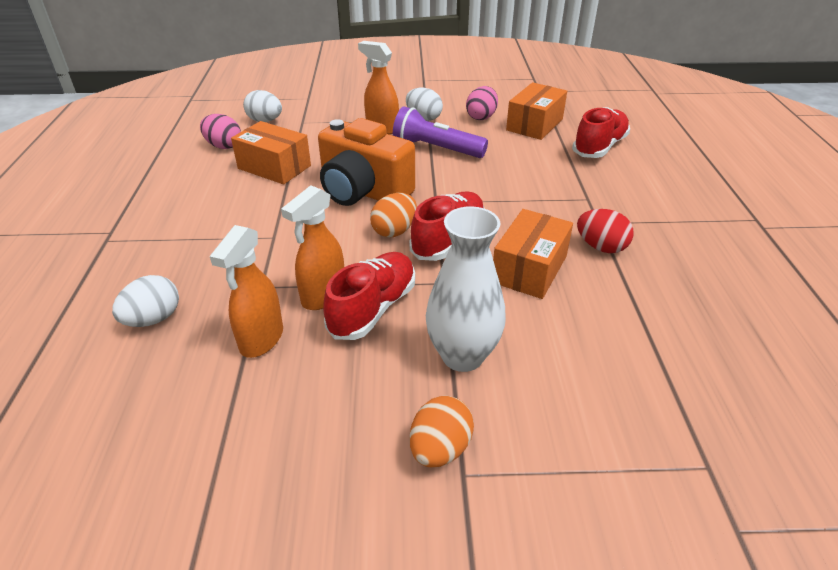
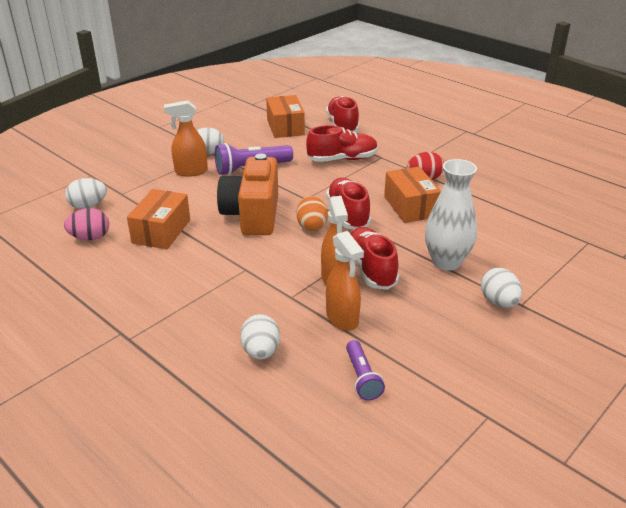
camera: 45 degrees left, 5 degrees down
orange box [231,121,311,185] -> orange box turned 60 degrees counterclockwise [127,189,190,249]
orange camera [318,118,415,206] -> orange camera turned 105 degrees clockwise [217,154,278,235]
orange egg [409,396,474,467] -> white egg [481,268,522,308]
pink egg [466,86,498,120] -> none
none -> red shoe [306,125,378,162]
none -> purple flashlight [346,340,385,400]

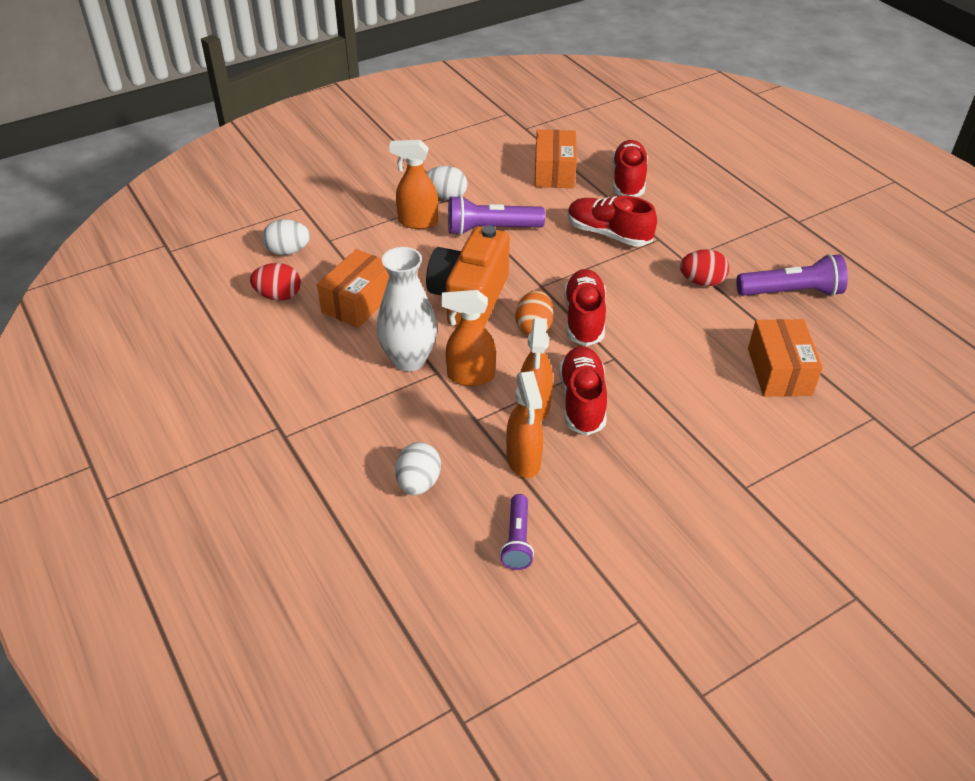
camera: 15 degrees right, 10 degrees up
pink egg [64,208,109,240] -> red egg [250,263,301,301]
red shoe [306,125,378,162] -> red shoe turned 150 degrees counterclockwise [568,196,657,247]
orange box [384,167,441,223] -> orange box moved to [748,319,823,397]
white vase [425,159,477,271] -> white vase moved to [376,247,437,372]
white egg [481,268,522,308] -> none
none -> orange spray bottle [441,290,496,386]
none -> purple flashlight [736,254,848,296]

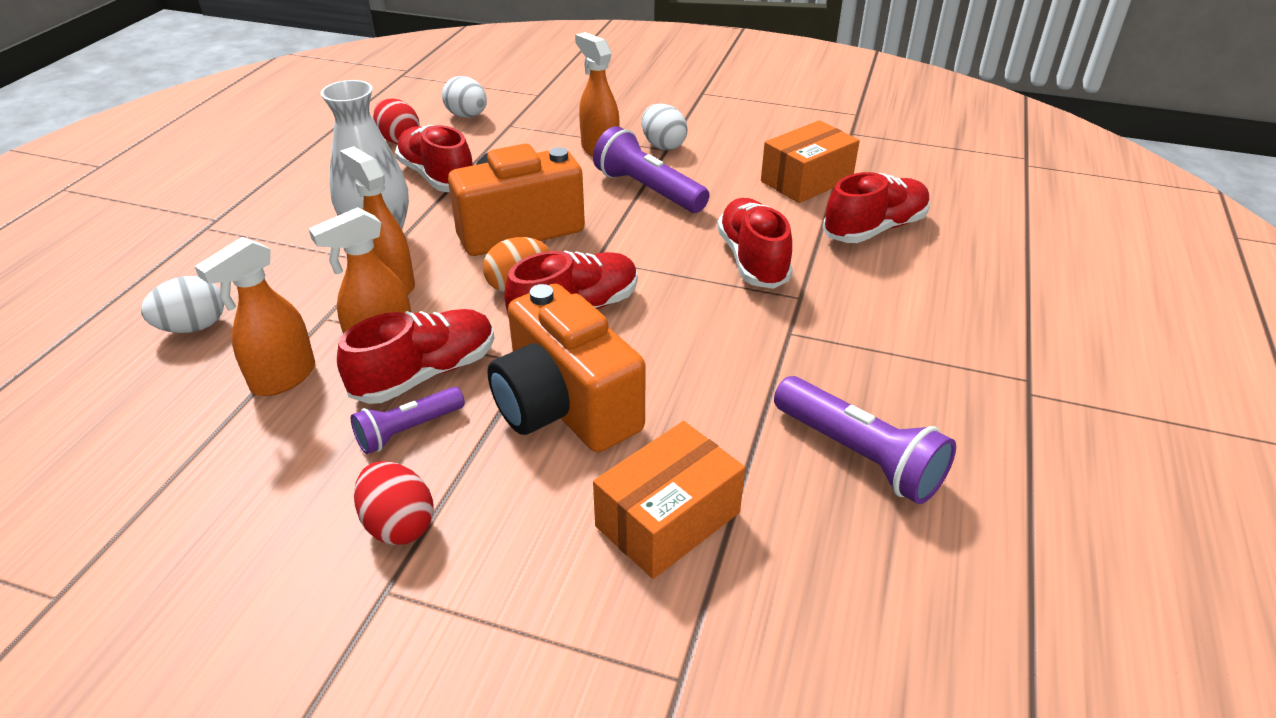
camera: 50 degrees right, 5 degrees down
orange box [317,249,389,328] -> red shoe [395,125,473,192]
purple flashlight [500,494,534,570] -> purple flashlight moved to [351,387,465,454]
red egg [680,249,729,286] -> red egg moved to [354,461,433,545]
none -> orange camera [487,284,646,452]

